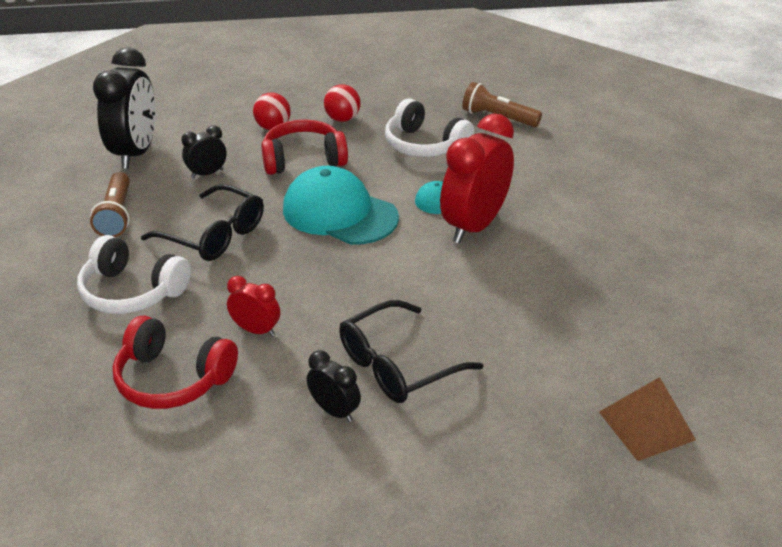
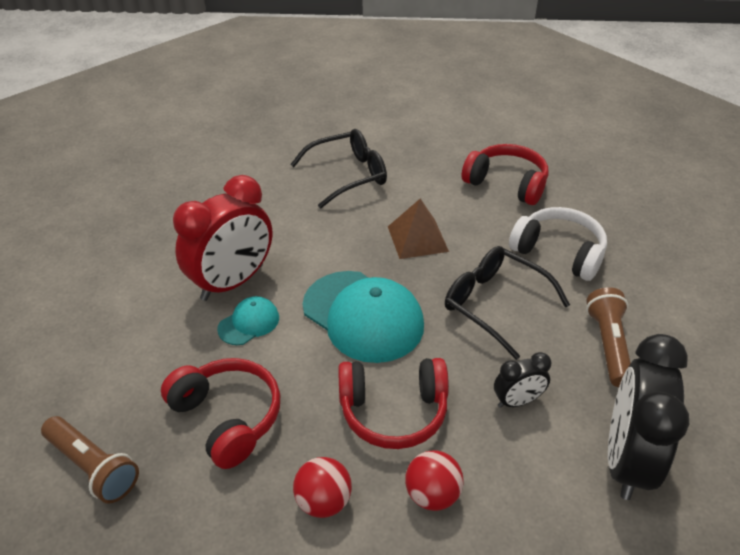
camera: 170 degrees left, 5 degrees up
red clock [227,276,280,336] -> none
black clock [307,351,361,422] -> none
white headphones [385,99,474,157] -> red headphones [161,358,280,469]
brown pyramid [599,377,696,461] -> brown pyramid moved to [388,199,449,259]

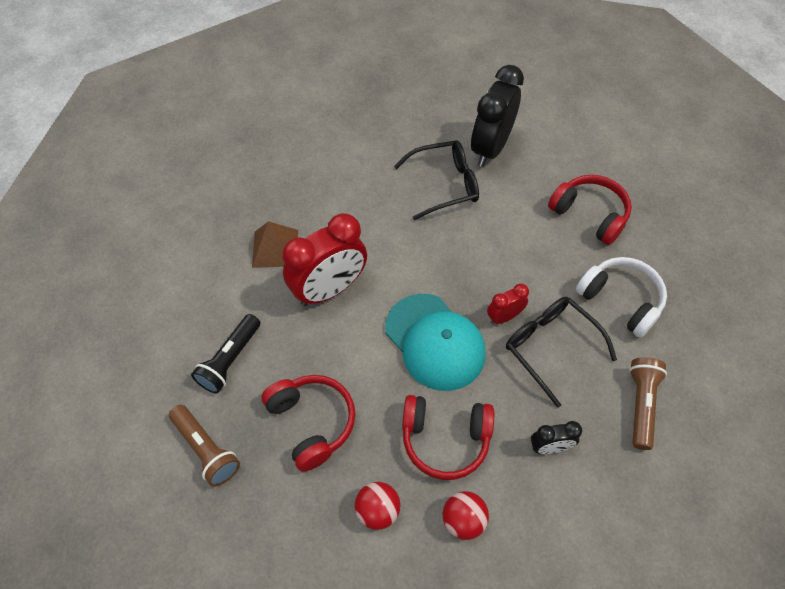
camera: 10 degrees right, 15 degrees up
turquoise cap [217,296,279,345] -> none
brown pyramid [388,199,449,259] -> brown pyramid moved to [252,221,298,268]
black clock [608,334,689,500] -> black clock moved to [471,65,524,167]
none -> black flashlight [191,314,260,393]
none -> red clock [487,284,529,324]

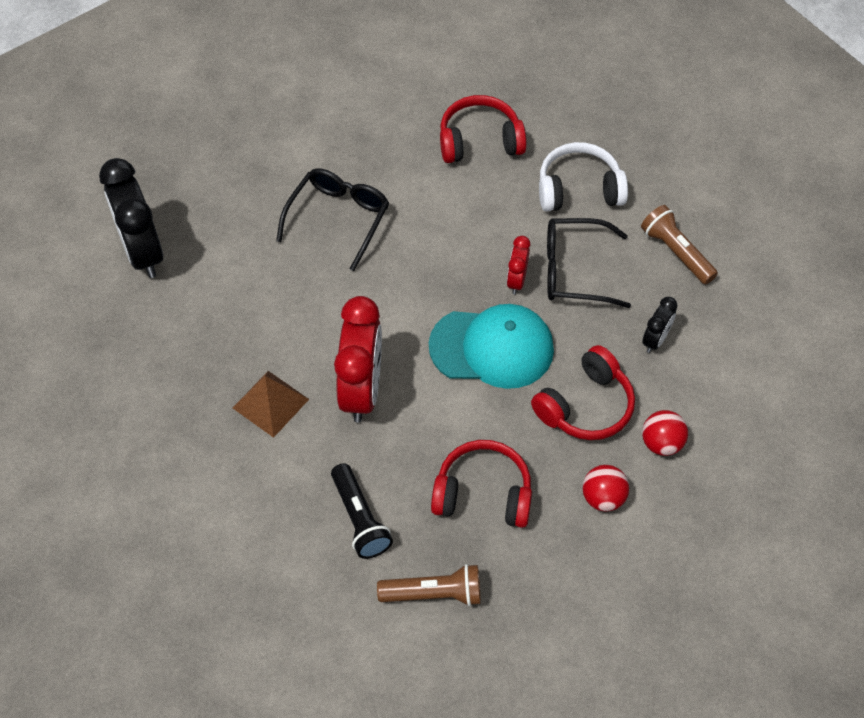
camera: 50 degrees left, 0 degrees up
black clock [471,65,524,167] -> black clock moved to [99,158,163,278]

